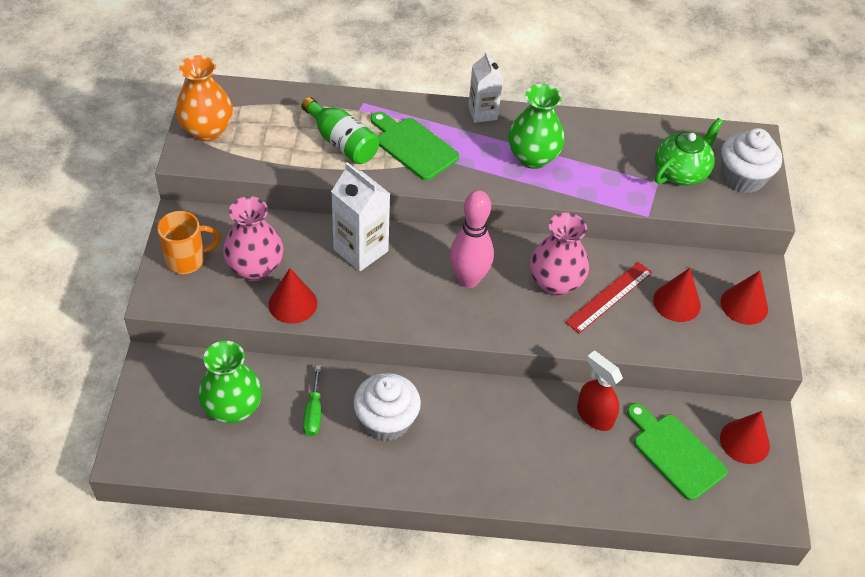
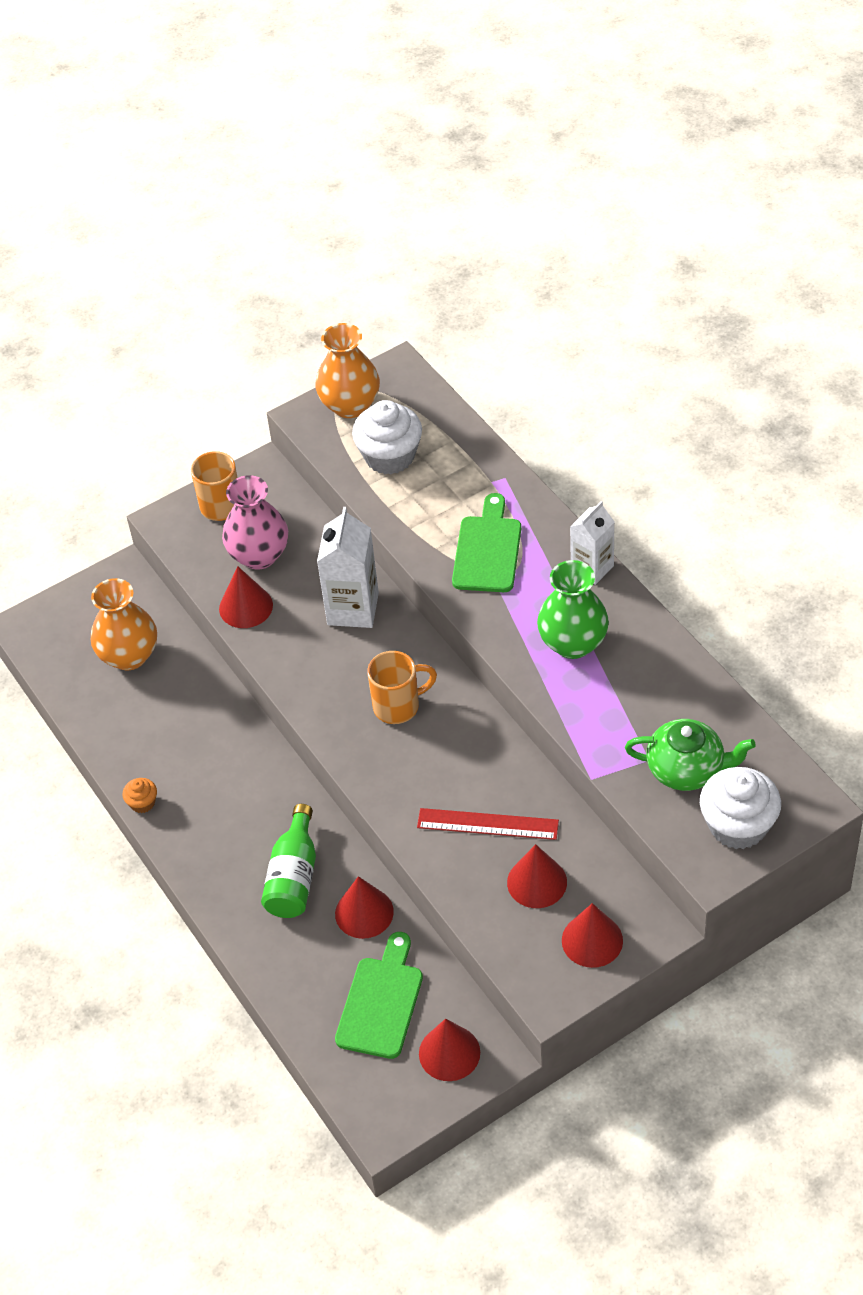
camera: 60 degrees right, 0 degrees up
green vase [198,341,262,423] -> orange vase [91,578,157,670]
green bottle [302,97,379,164] -> green bottle moved to [261,804,316,918]
green screwdriver [303,365,321,436] -> none
white cupcake [353,373,421,441] -> white cupcake moved to [352,400,422,475]
pink bowling pin [450,190,494,288] -> orange mug [367,651,437,724]
pink vase [530,212,589,296] -> none
red spray bottle [577,351,623,431] -> red cone [335,876,394,939]
none -> orange cupcake [123,778,157,813]

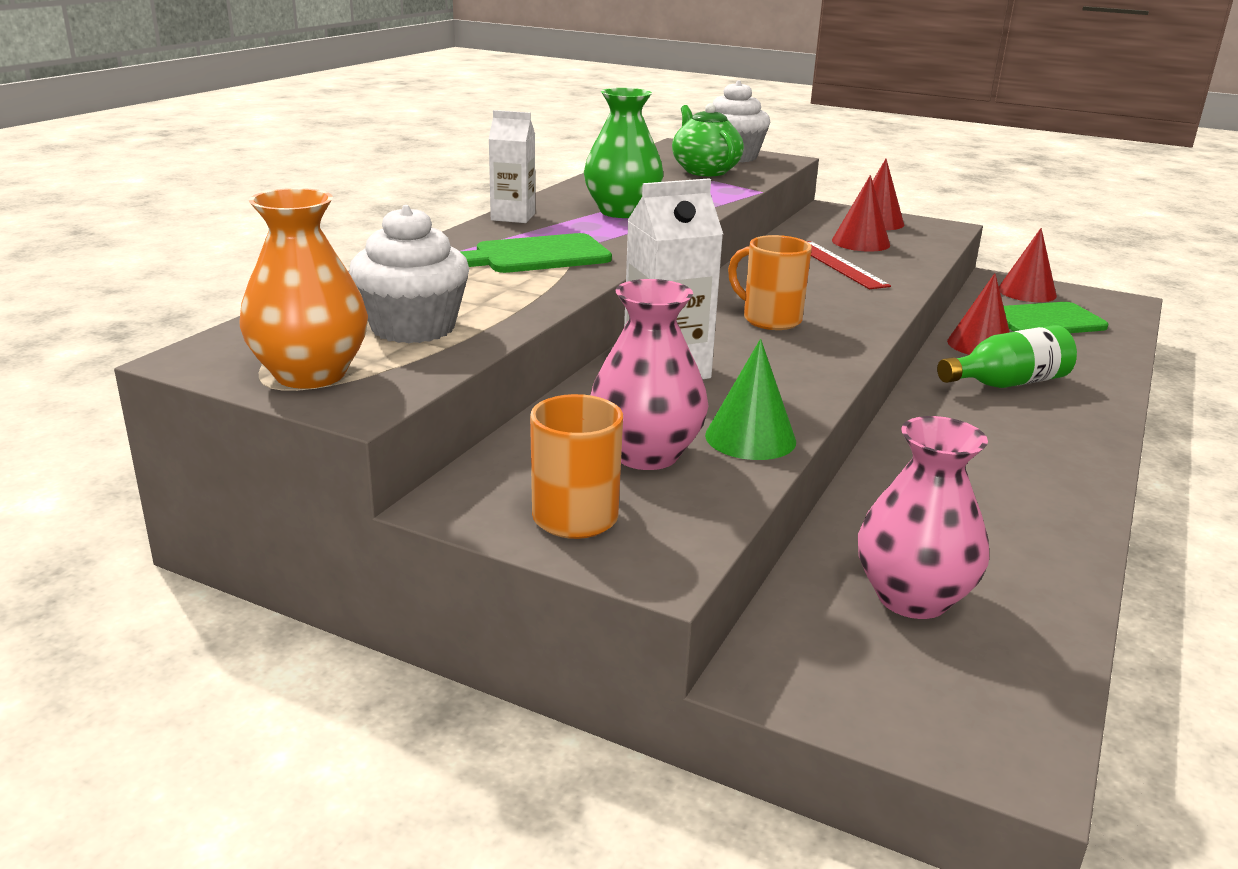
camera: 125 degrees left, 25 degrees down
orange vase [91,578,157,670] -> pink vase [858,416,989,619]
orange cupcake [123,778,157,813] -> none
red cone [219,566,273,628] -> green cone [705,339,796,460]

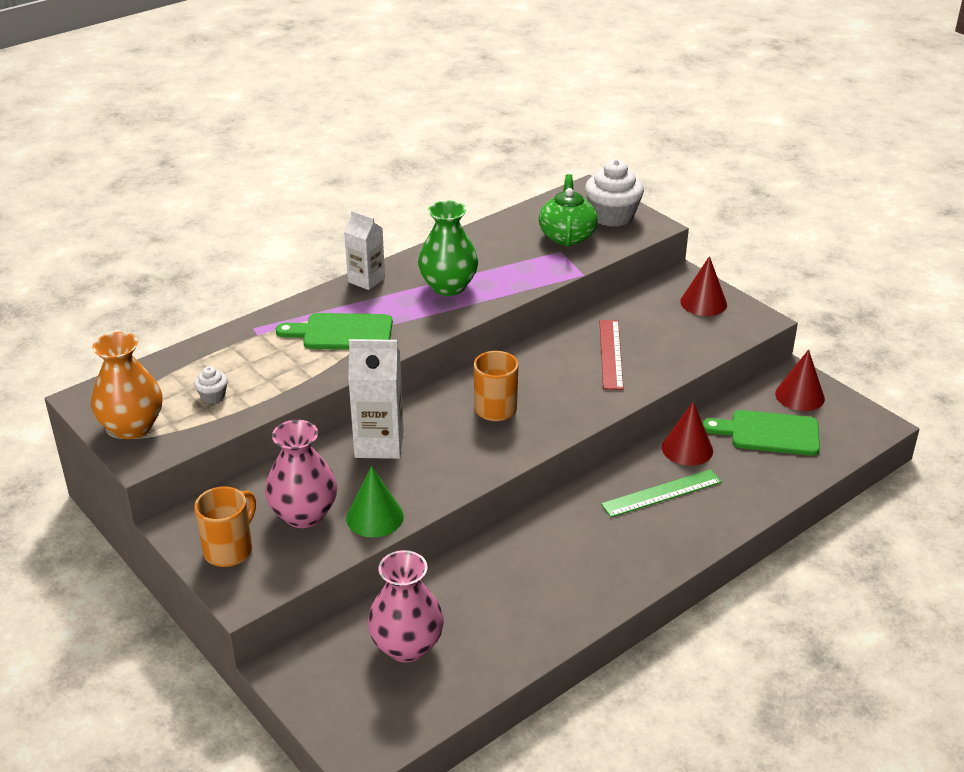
camera: 25 degrees right, 10 degrees up
white cupcake [349,205,469,343] -> white cupcake [194,366,228,403], size x0.47
red cone [832,175,890,252] -> none
green bottle [937,325,1077,388] -> green ruler [601,469,722,517]

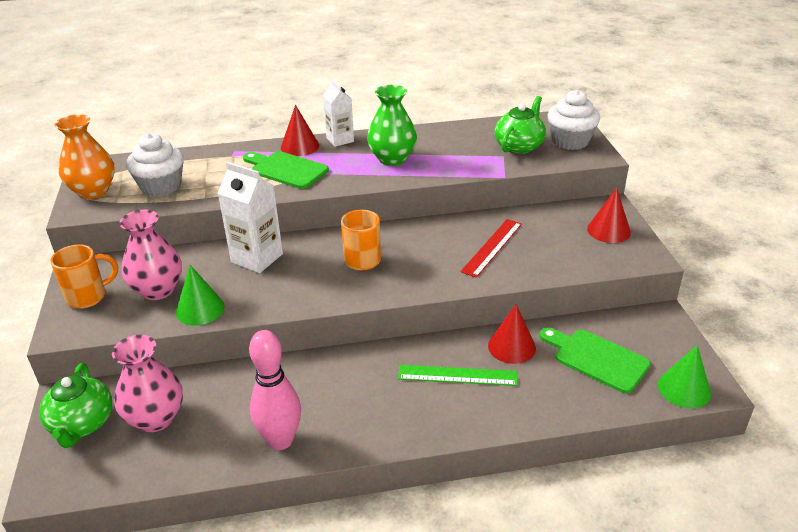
camera: 30 degrees right, 0 degrees up
white cupcake [194,366,228,403] -> white cupcake [126,133,184,197], size x2.14
red cone [775,349,825,411] -> red cone moved to [281,105,319,156]
none -> green teapot [39,363,113,448]
none -> pink bowling pin [249,330,301,450]
none -> green cone [658,345,711,408]

